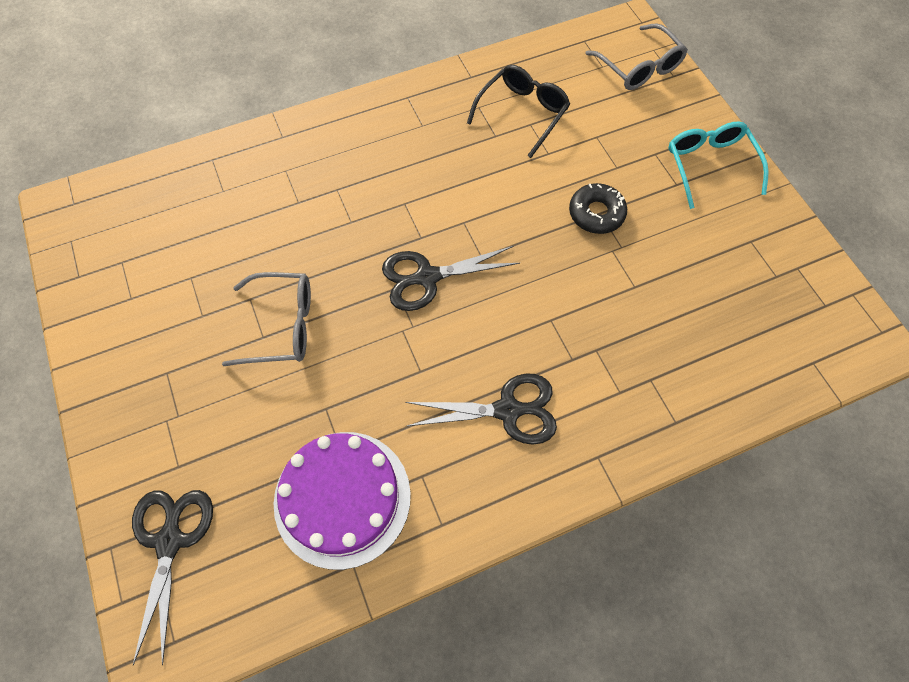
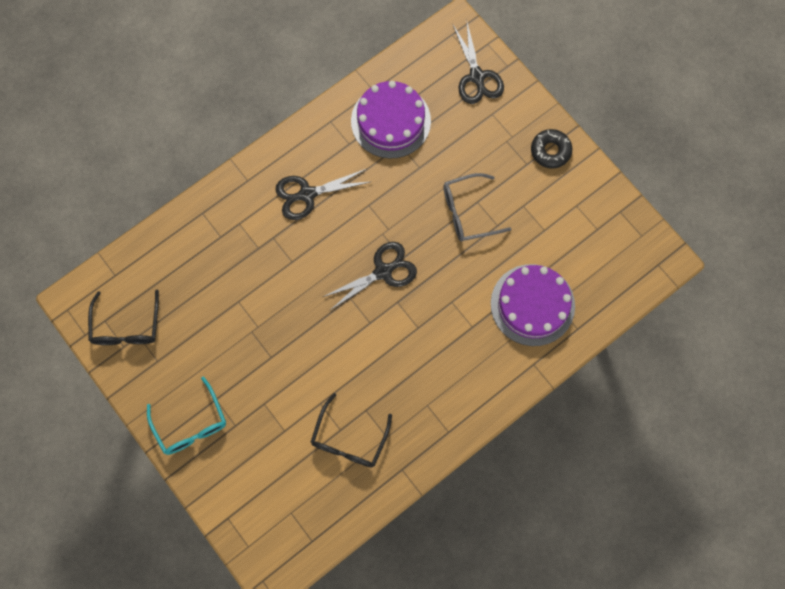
camera: 165 degrees right, 10 degrees up
black donut [569,183,627,234] -> black donut moved to [531,129,572,169]
grey glasses [585,23,688,90] -> none
none -> black glasses [88,289,159,345]
none -> purple cake [491,264,575,346]

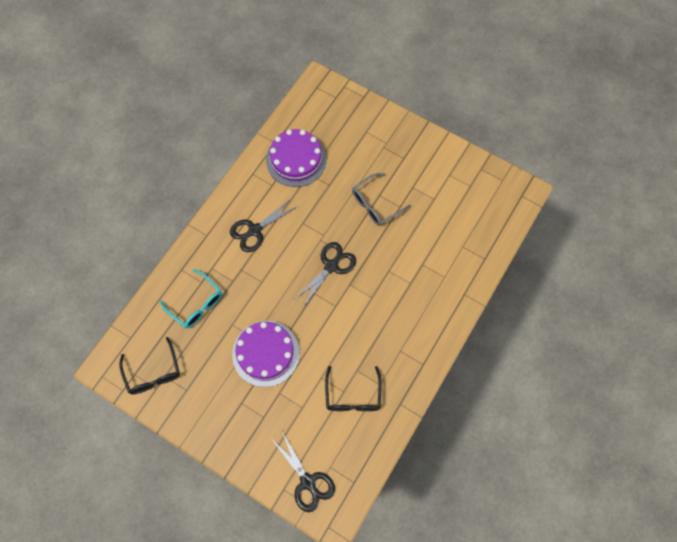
camera: 20 degrees left, 5 degrees down
turquoise glasses [147,377,226,455] -> turquoise glasses moved to [159,269,222,328]
black scissors [453,23,504,104] -> black scissors moved to [273,432,335,512]
purple cake [491,264,575,346] -> purple cake moved to [232,321,300,387]
black donut [531,129,572,169] -> none

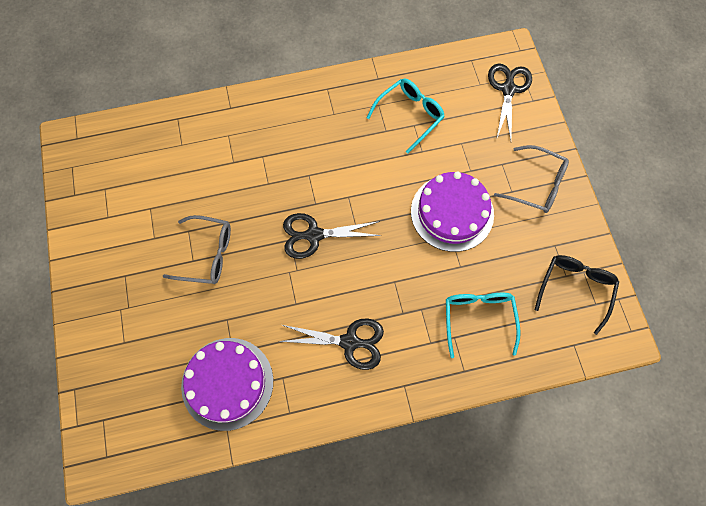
camera: 135 degrees left, 0 degrees up
black glasses [325,366,382,411] -> turquoise glasses [367,79,445,153]
none -> grey glasses [494,145,569,213]

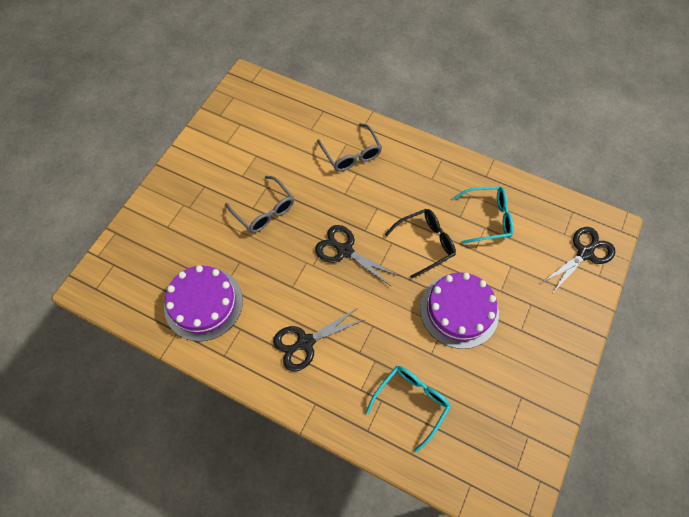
camera: 40 degrees right, 5 degrees down
black scissors [278,318,384,370] -> black scissors turned 105 degrees clockwise [273,308,366,371]
grey glasses [494,145,569,213] -> grey glasses moved to [317,123,382,171]
black glasses [535,255,619,335] -> black glasses moved to [385,209,456,279]

